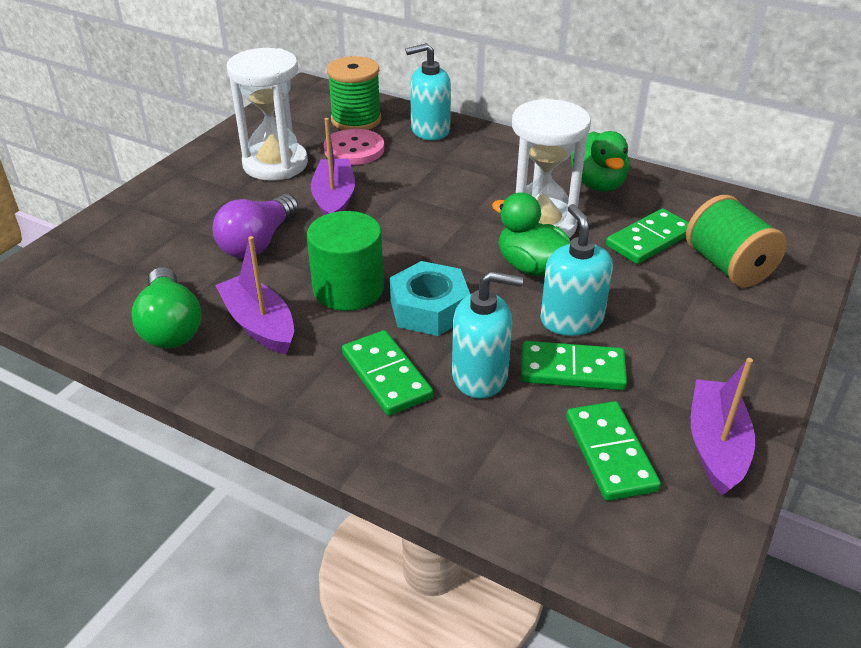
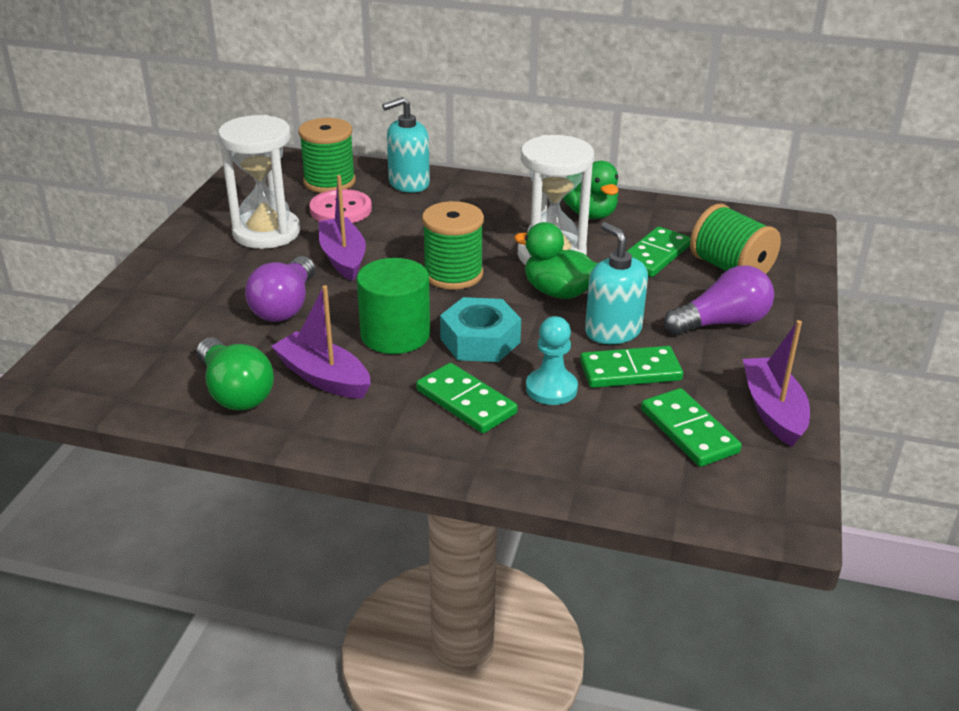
camera: 15 degrees left, 5 degrees down
turquoise soap dispenser [452,271,523,398] -> turquoise pawn [526,316,578,405]
none -> green spool [422,201,484,290]
none -> purple light bulb [664,265,774,335]

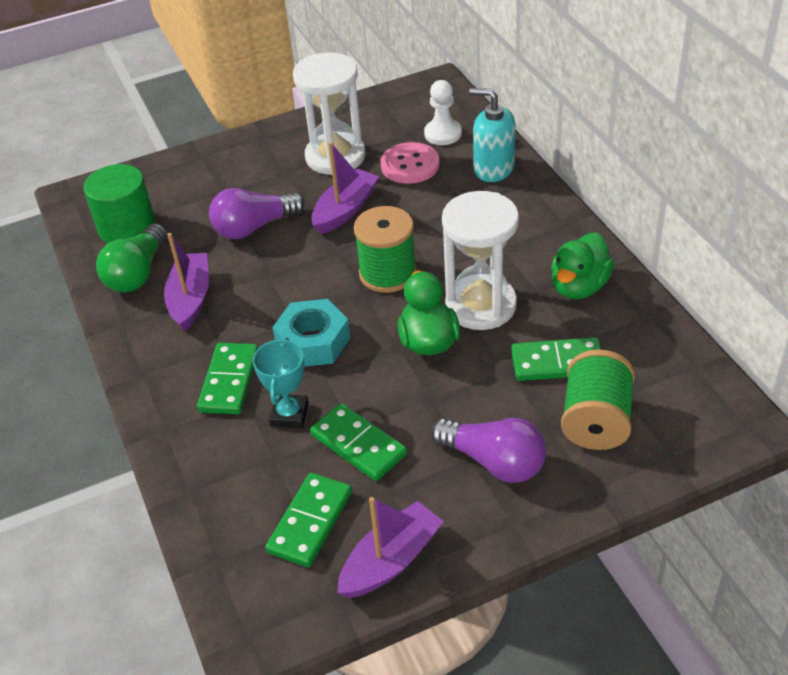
camera: 55 degrees right, 10 degrees up
green spool [298,118,356,193] -> white pawn [424,80,462,145]
green cylinder [357,258,430,354] -> green cylinder moved to [83,164,155,243]
turquoise pawn [526,316,578,405] -> turquoise trophy [253,337,309,428]
turquoise soap dispenser [585,222,648,344] -> none

